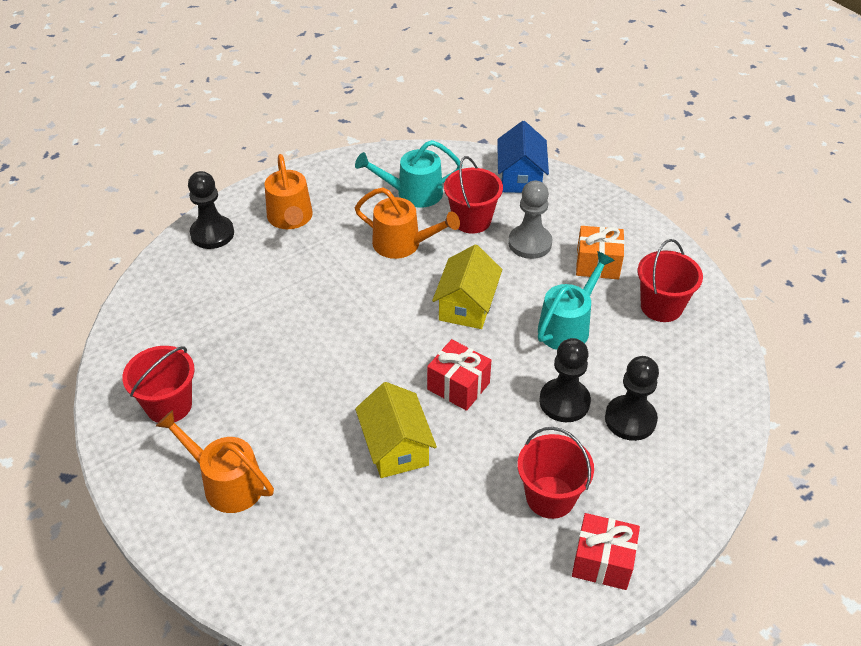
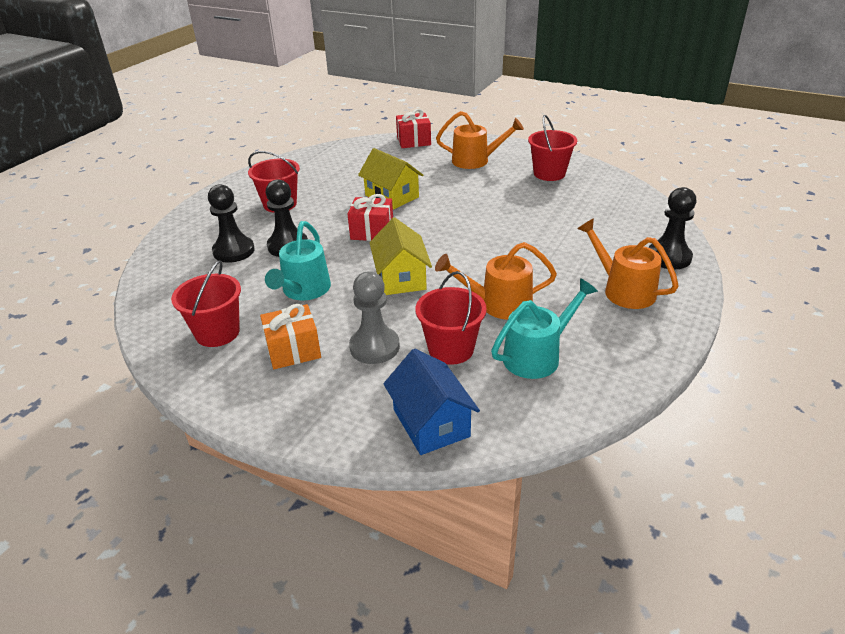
camera: 155 degrees right, 10 degrees down
red gift [572,513,640,590] -> red gift moved to [396,109,431,148]

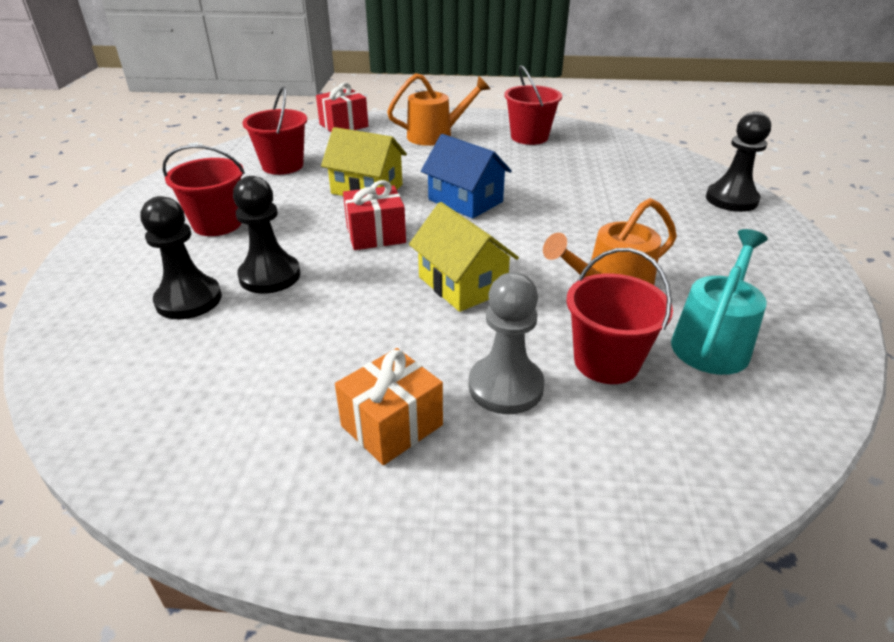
camera: 25 degrees left, 0 degrees up
red bucket [171,260,241,347] -> red bucket moved to [242,86,307,175]
turquoise watering can [265,221,331,300] -> none
blue house [383,349,480,455] -> blue house moved to [421,134,512,219]
orange watering can [577,218,679,309] -> none

